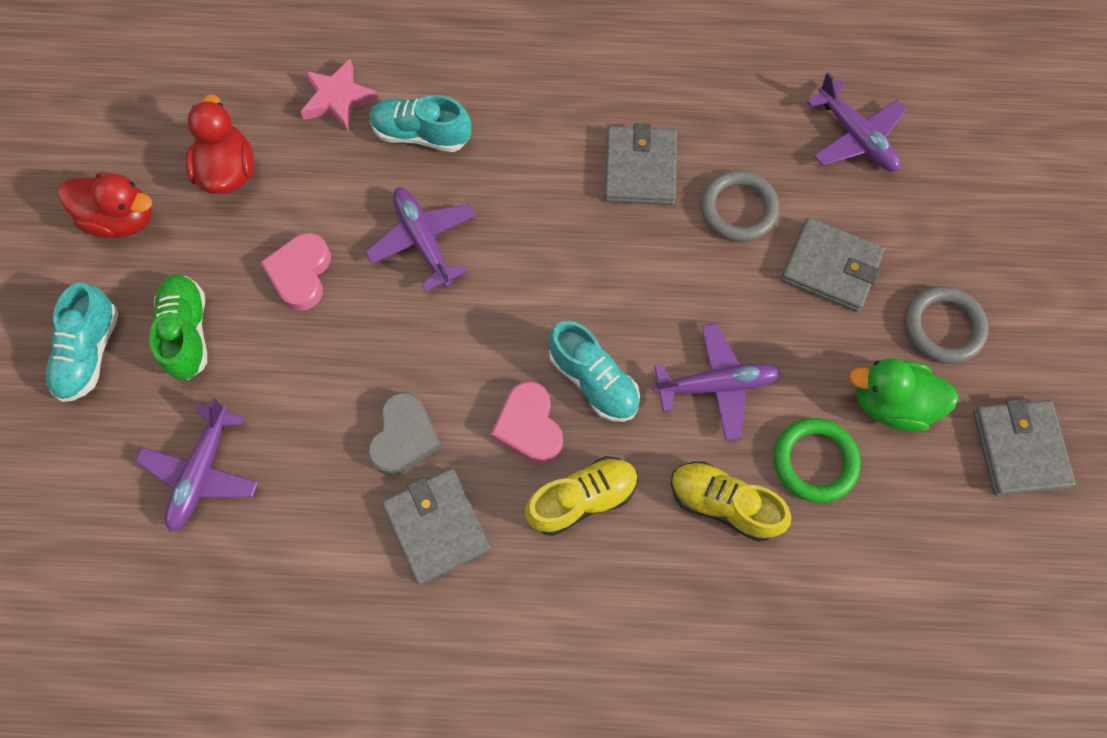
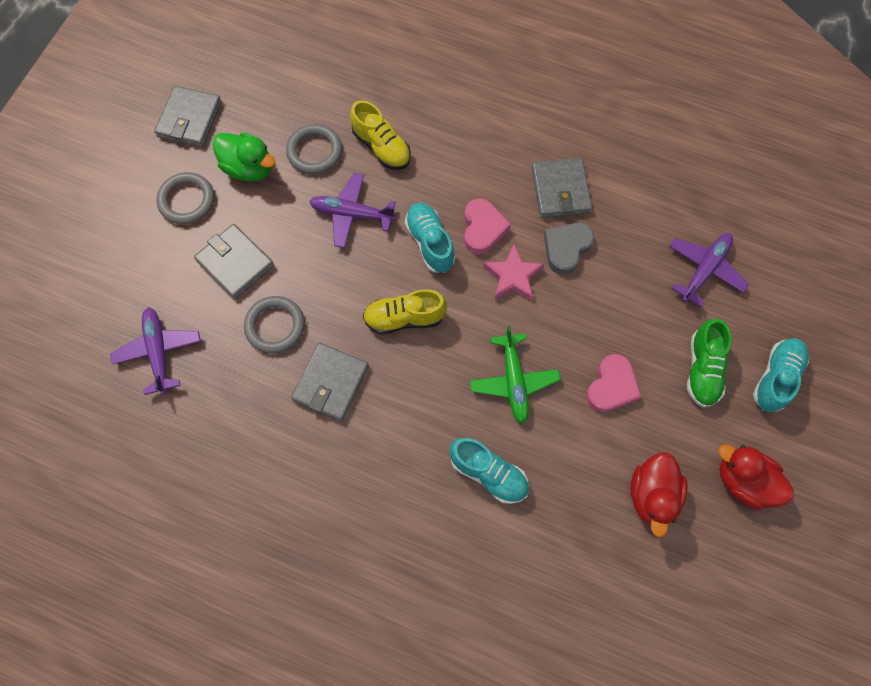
camera: 160 degrees left, 0 degrees up
pink star [301,59,378,132] -> pink star moved to [483,244,544,301]
purple plane [365,188,476,292] -> green plane [470,326,561,424]
yellow shoe [525,456,638,536] -> yellow shoe moved to [363,289,447,334]
green ring [774,418,861,503] -> grey ring [286,124,342,174]

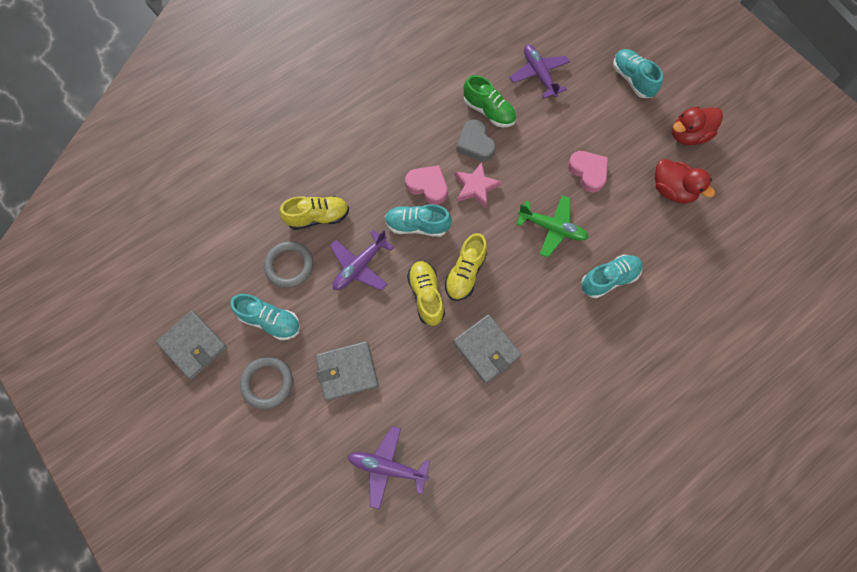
camera: 60 degrees left, 0 degrees up
green duck [212,133,276,181] -> turquoise shoe [230,294,300,340]
grey ring [244,296,305,353] -> none
grey wallet [531,158,592,218] -> none
green shoe [687,319,732,408] -> green shoe moved to [464,75,516,127]
none -> yellow shoe [407,261,445,326]

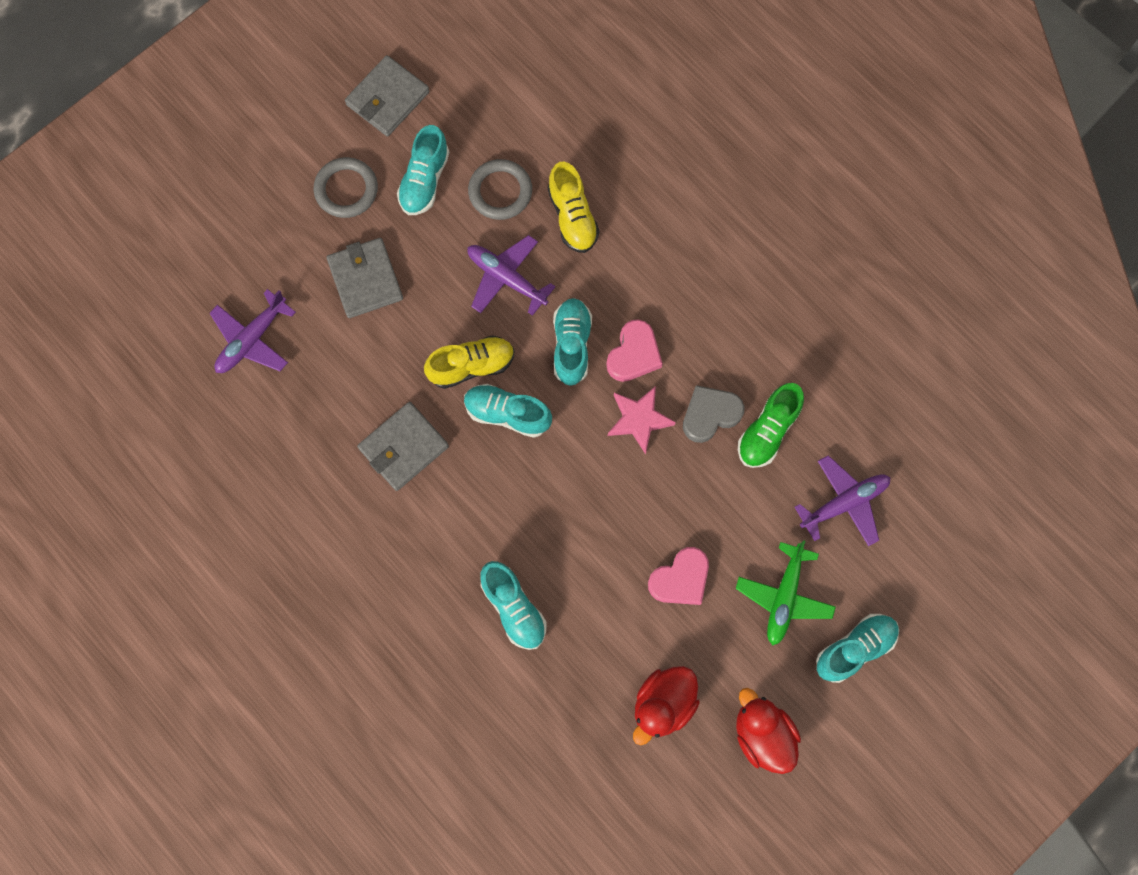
camera: 85 degrees right, 5 degrees up
purple plane [348,426,430,509] -> purple plane turned 150 degrees counterclockwise [210,289,296,373]
yellow shoe [445,233,487,301] -> turquoise shoe [464,384,552,438]
green plane [517,195,589,258] -> green plane moved to [736,540,836,646]

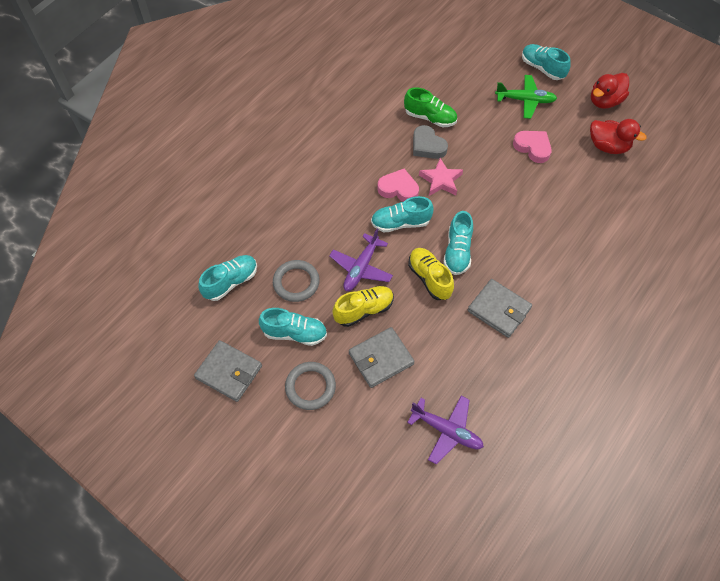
camera: 100 degrees left, 15 degrees down
turquoise shoe [480,561,547,650] -> turquoise shoe moved to [199,255,257,301]
yellow shoe [548,162,599,253] -> yellow shoe moved to [333,286,394,327]
purple plane [795,455,890,546] -> none

